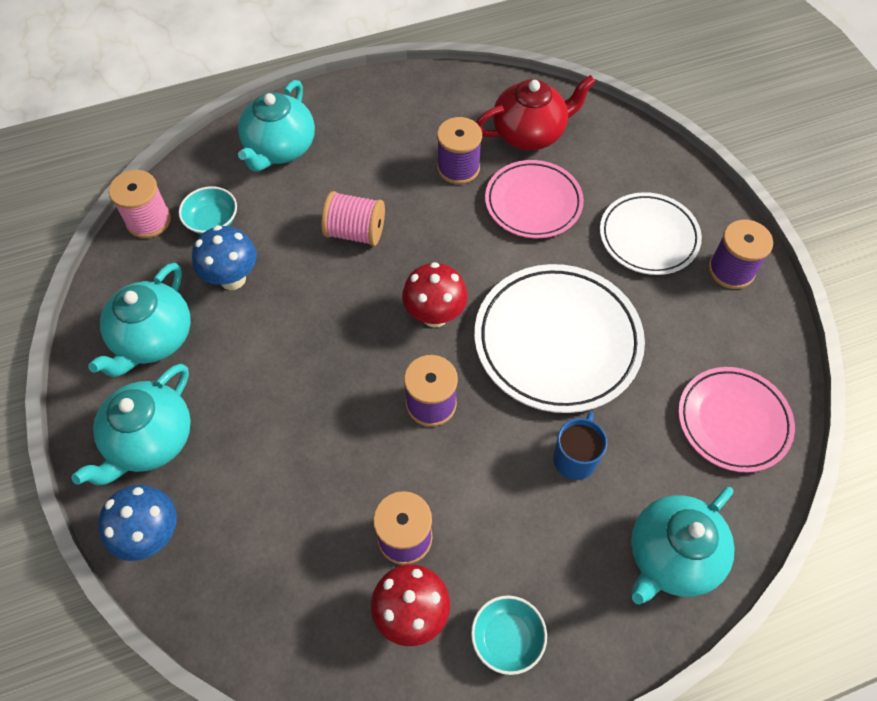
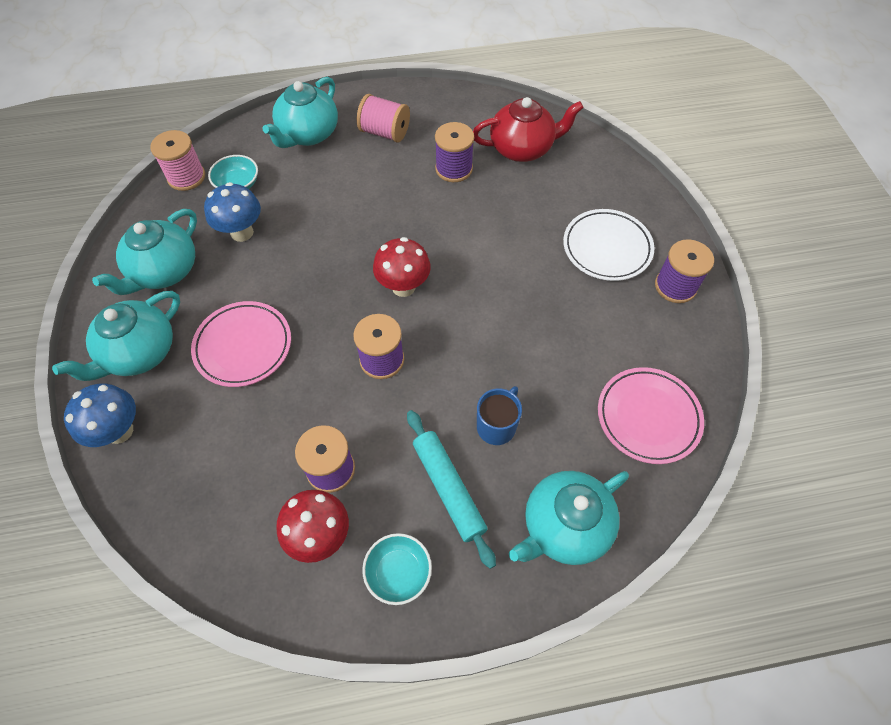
camera: 10 degrees right, 0 degrees up
pink spool [321,191,385,246] -> pink spool moved to [357,94,410,143]
white plate [474,264,645,413] -> none
pink plate [485,160,584,238] -> pink plate moved to [191,301,291,387]
none -> turquoise rolling pin [407,410,496,569]

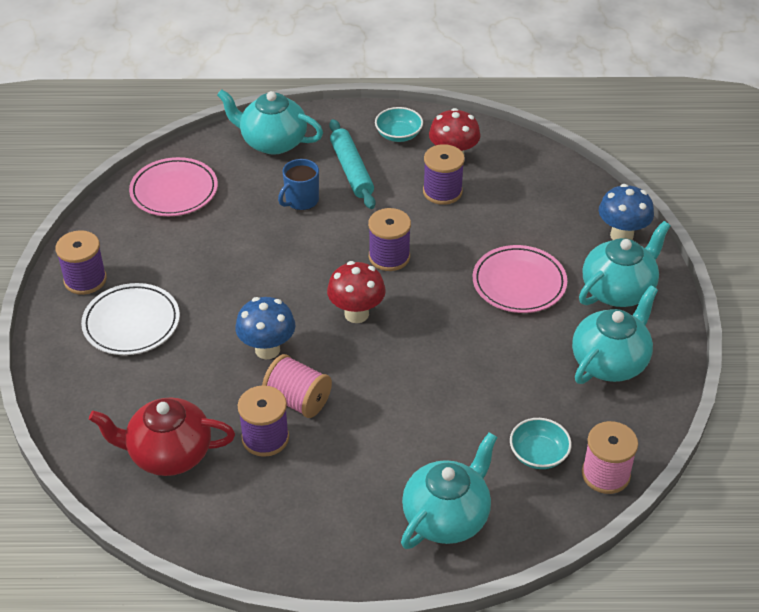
camera: 170 degrees left, 15 degrees down
blue mushroom [204,182,261,242] -> blue mushroom moved to [235,297,295,359]
pink spool [357,94,410,143] -> pink spool moved to [262,354,332,418]
turquoise teapot [509,471,629,565] -> turquoise teapot turned 135 degrees counterclockwise [217,89,323,155]

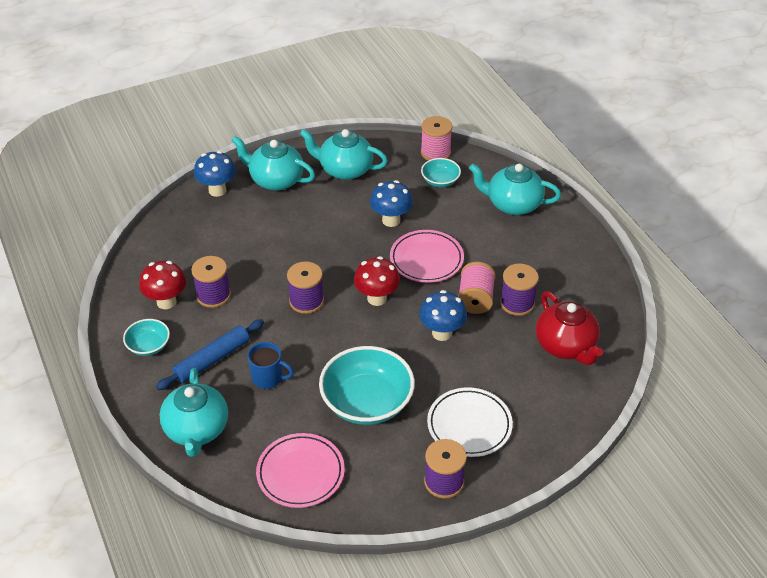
camera: 115 degrees left, 0 degrees up
turquoise rolling pin [329,119,375,209] -> blue rolling pin [156,319,264,390]
pink plate [473,245,567,313] -> pink plate moved to [390,230,464,283]
none -> turquoise bowl [319,346,415,425]
none -> blue mushroom [370,180,413,227]

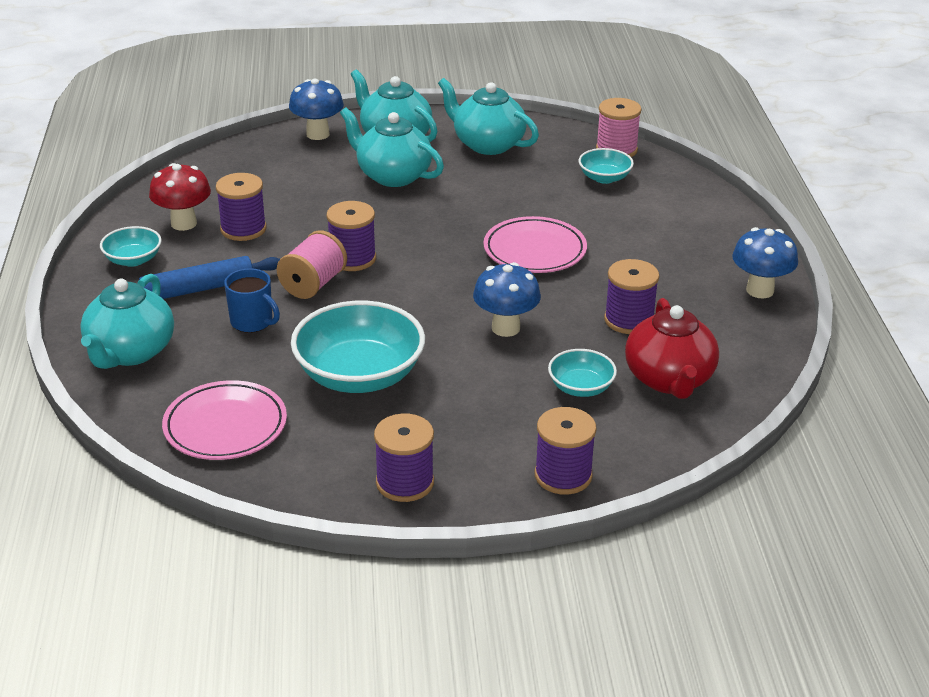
camera: 20 degrees right, 10 degrees down
red mushroom [354,256,400,306] -> none
blue mushroom [370,180,413,227] -> blue mushroom moved to [732,227,798,298]
white plate [427,387,513,457] -> none
pink spool [458,262,496,314] -> pink spool moved to [277,230,347,299]
turquoise teapot [469,164,561,215] -> turquoise teapot moved to [340,107,444,187]
none -> purple spool [535,407,596,495]
none -> turquoise bowl [548,349,617,397]

